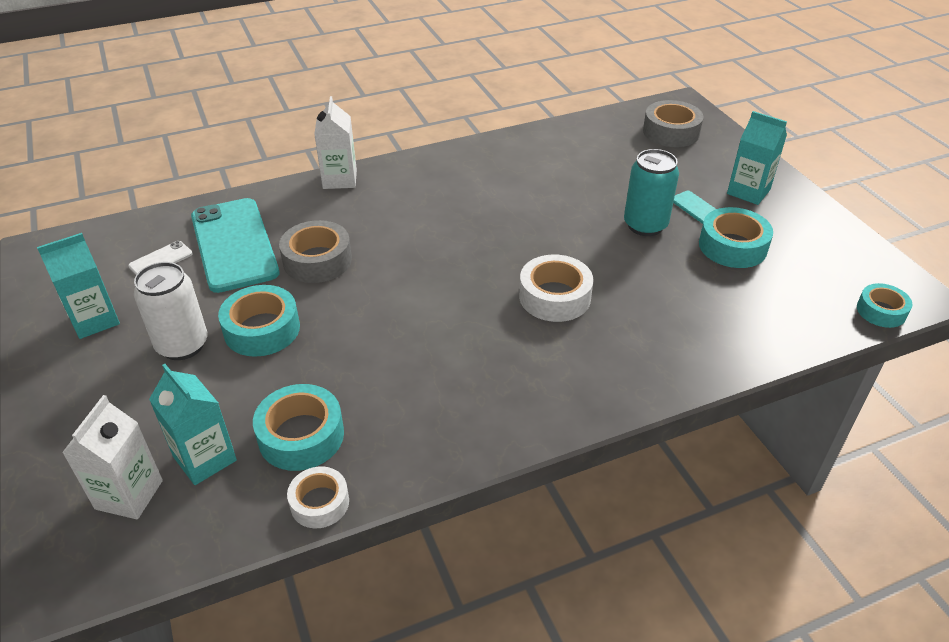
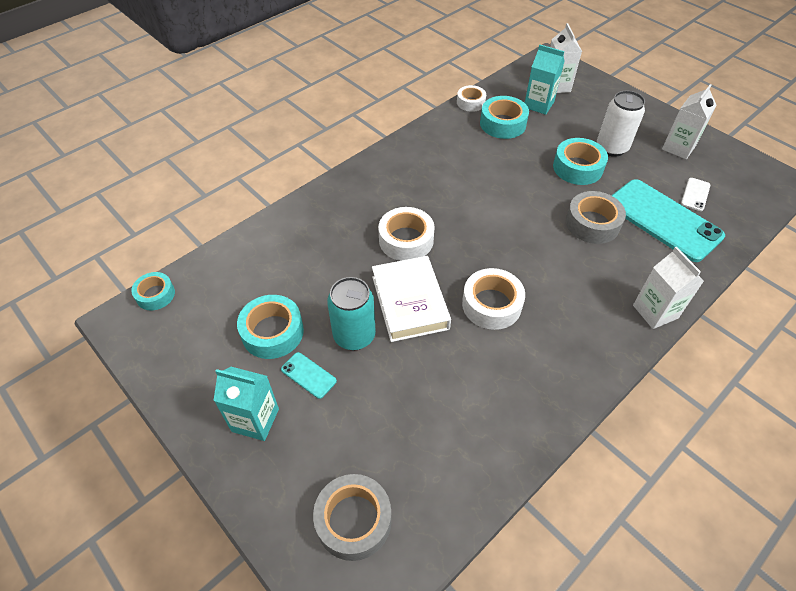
camera: 160 degrees right, 10 degrees up
turquoise carton [37,233,120,339] -> white carton [662,84,717,159]
none -> white book [372,256,451,342]
none -> white tape [462,268,525,330]

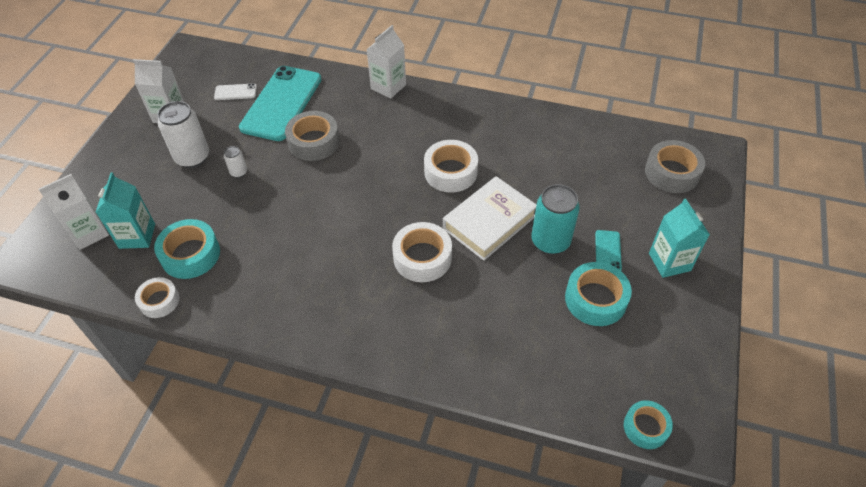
camera: 120 degrees left, 0 degrees up
turquoise tape [553,138,608,185] -> white can [224,146,247,178]

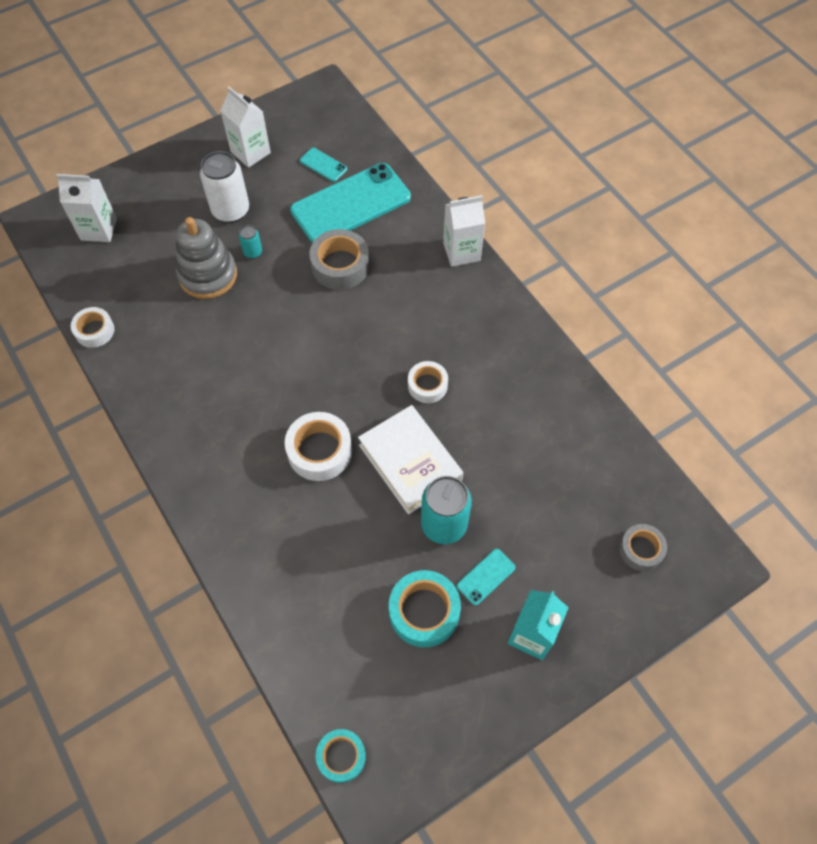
camera: 40 degrees right, 10 degrees up
turquoise carton [96,173,155,249] -> none
turquoise tape [154,219,220,279] -> none
white phone [214,83,257,100] -> turquoise phone [300,148,347,182]
white can [224,146,247,178] -> turquoise can [239,225,262,259]
white tape [424,140,478,192] -> white tape [408,361,448,403], size x0.64
white book [443,176,537,261] -> white book turned 60 degrees clockwise [358,405,463,514]
grey tape [645,140,705,193] -> grey tape [619,524,667,571], size x0.64
none -> grey stacking toy [176,217,237,299]

